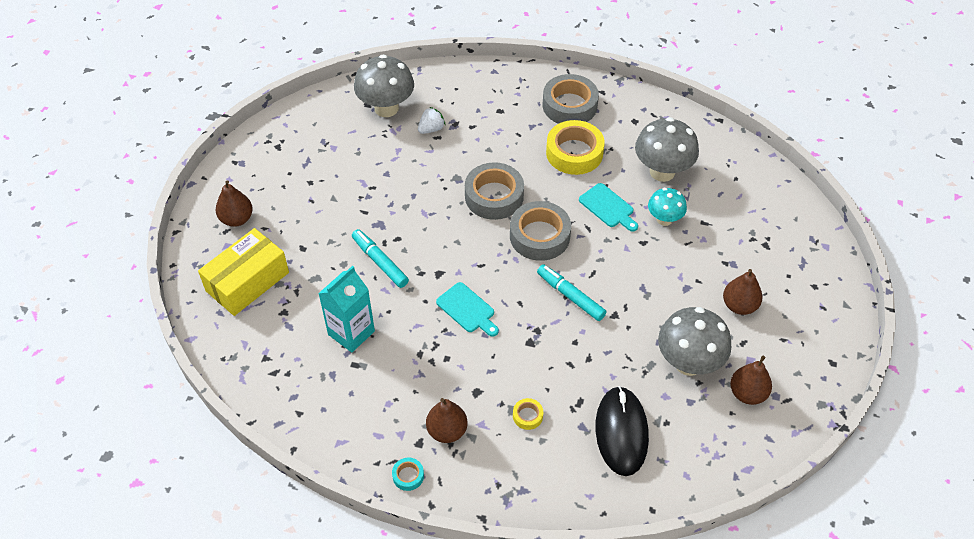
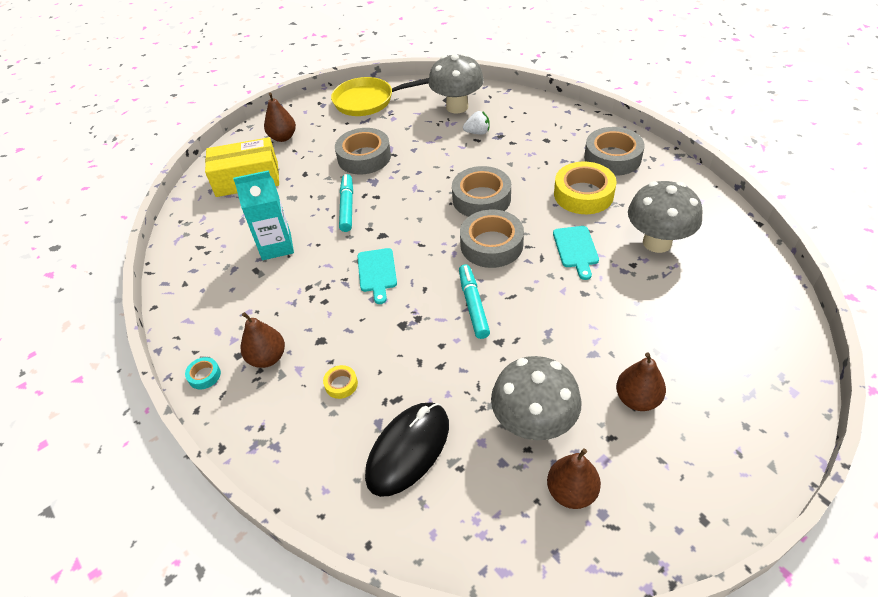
camera: 40 degrees right, 5 degrees down
turquoise mushroom [648,188,687,226] -> none
none -> yellow pan [331,77,429,116]
none -> grey tape [335,128,391,175]

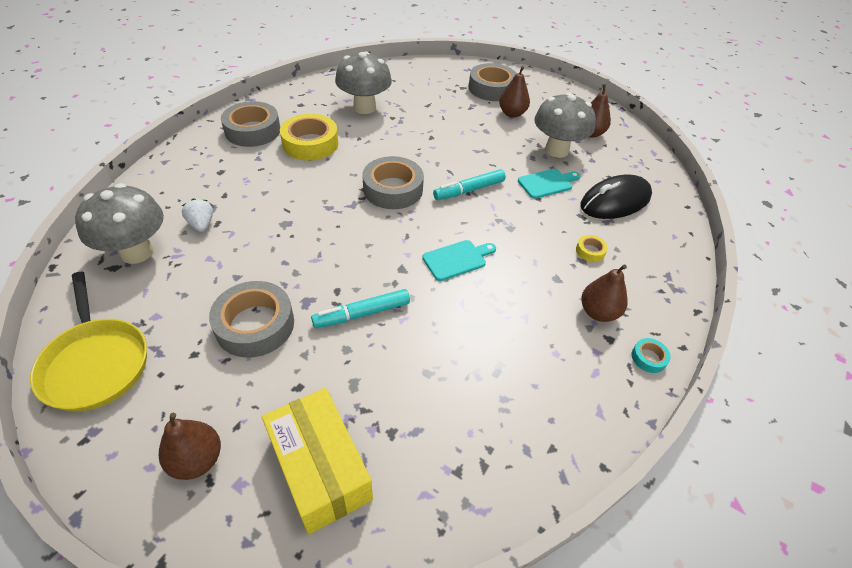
camera: 115 degrees left, 0 degrees up
turquoise carton [233,170,294,260] -> none
black mouse [365,402,449,497] -> black mouse turned 45 degrees counterclockwise [580,175,652,219]
grey tape [452,166,511,217] -> grey tape moved to [469,63,517,101]
turquoise cutting board [553,226,599,280] -> turquoise cutting board moved to [518,169,580,199]

